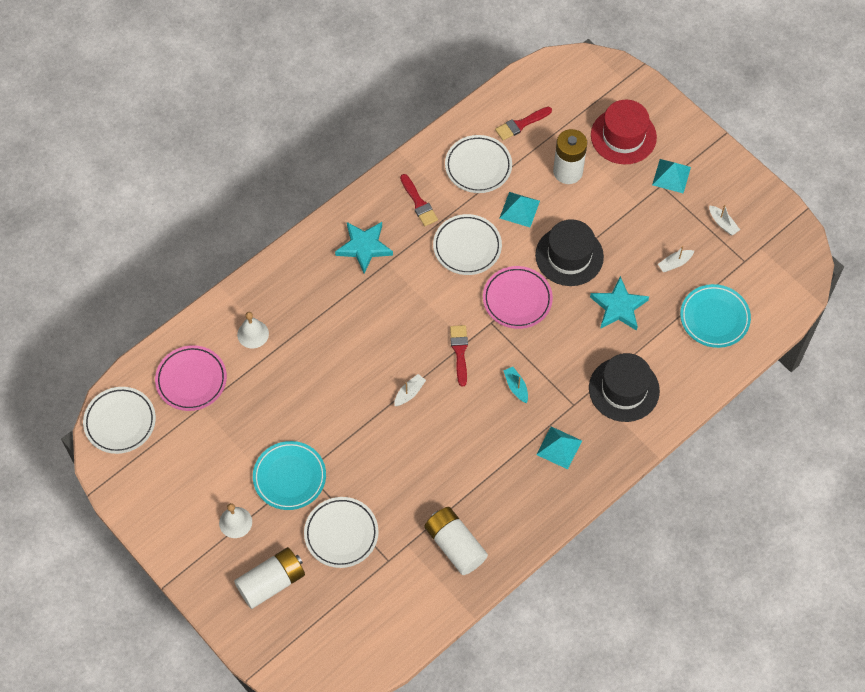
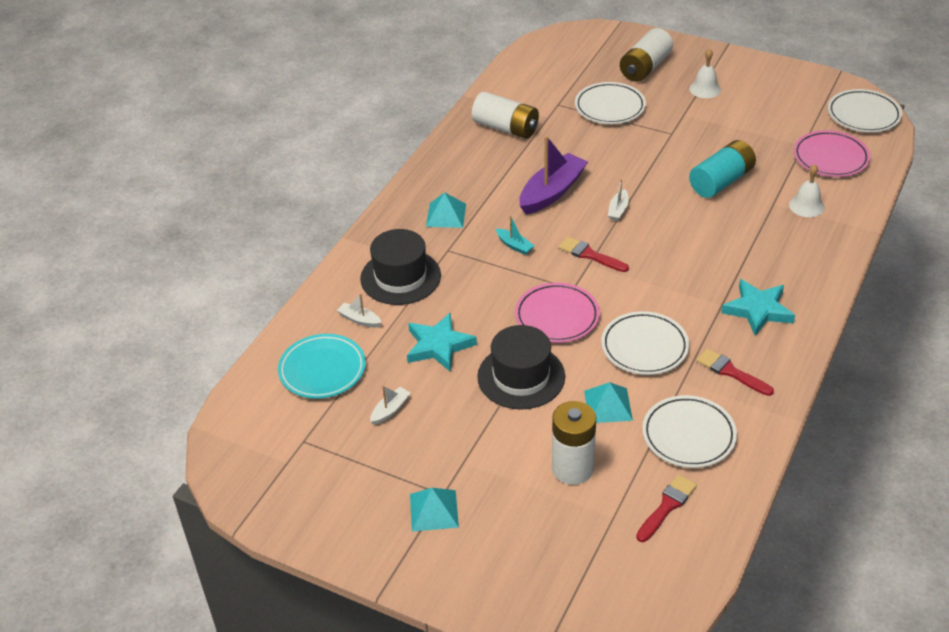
camera: 160 degrees right, 20 degrees down
turquoise plate [253,441,326,510] -> none
red brush [450,325,468,386] -> red brush turned 150 degrees clockwise [559,237,629,272]
red hat [591,100,657,164] -> none
white boat [709,205,740,236] -> white boat moved to [337,293,382,327]
none -> purple boat [519,136,588,215]
none -> turquoise battery [689,140,756,198]

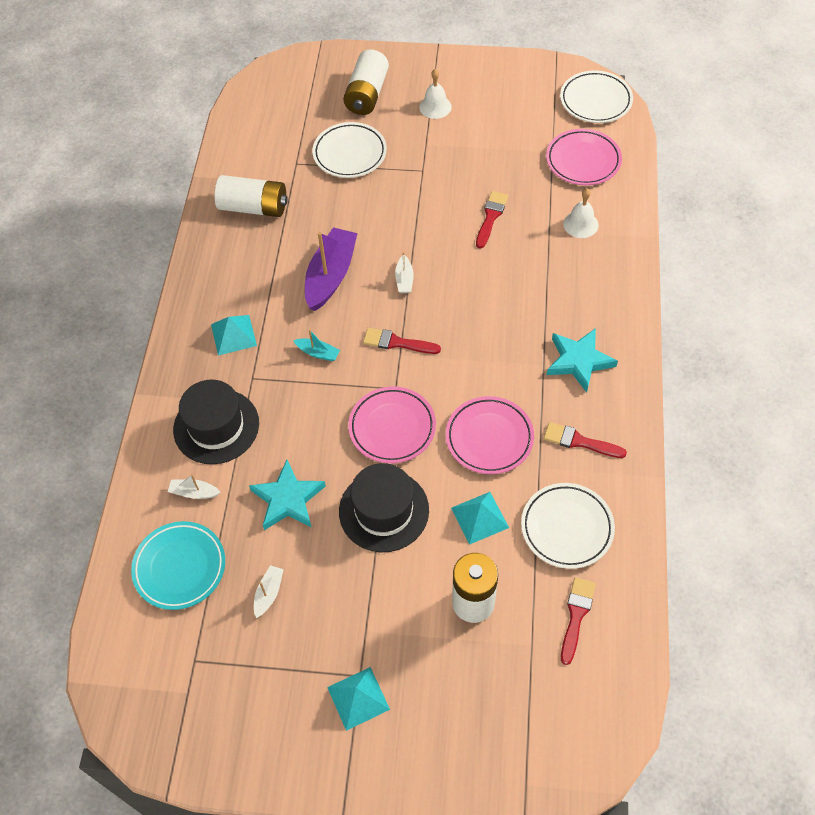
camera: 20 degrees left, 15 degrees up
white plate [601,311,689,375] -> pink plate [446,396,534,474]
turquoise battery [689,140,756,198] -> red brush [476,191,508,249]

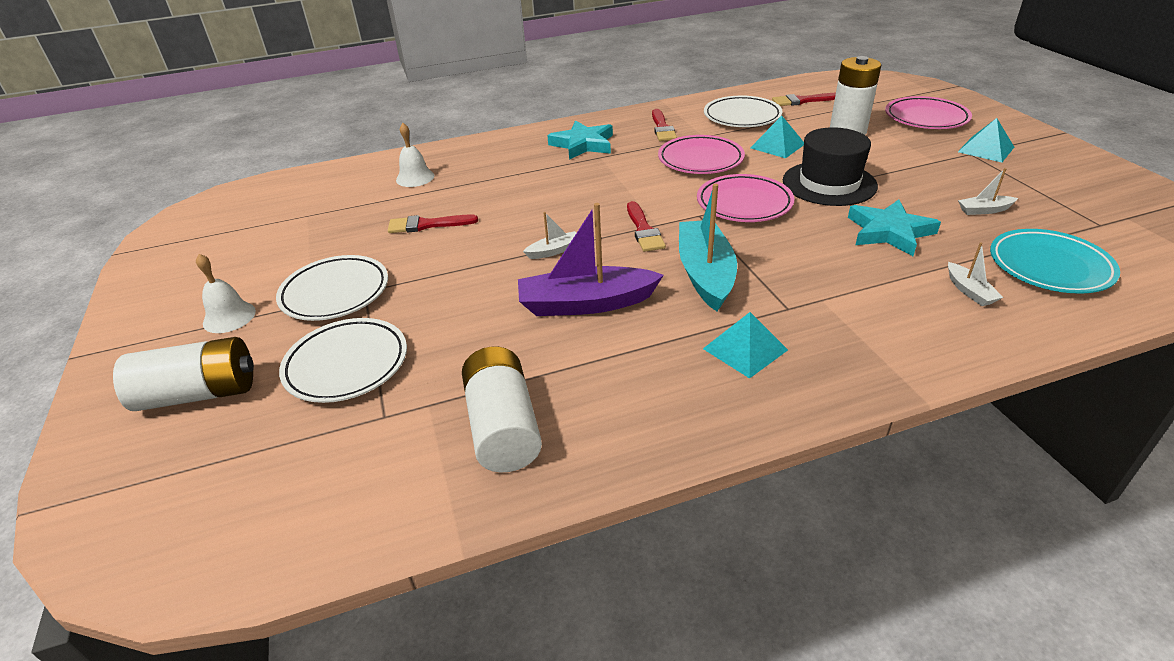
camera: 115 degrees left, 20 degrees down
black hat [173,380,259,464] -> none
turquoise boat [293,329,340,361] -> turquoise boat [679,183,737,311], size x2.15
pink plate [546,129,622,185] -> pink plate moved to [885,96,972,129]
white plate [560,70,633,123] -> white plate moved to [276,255,388,321]

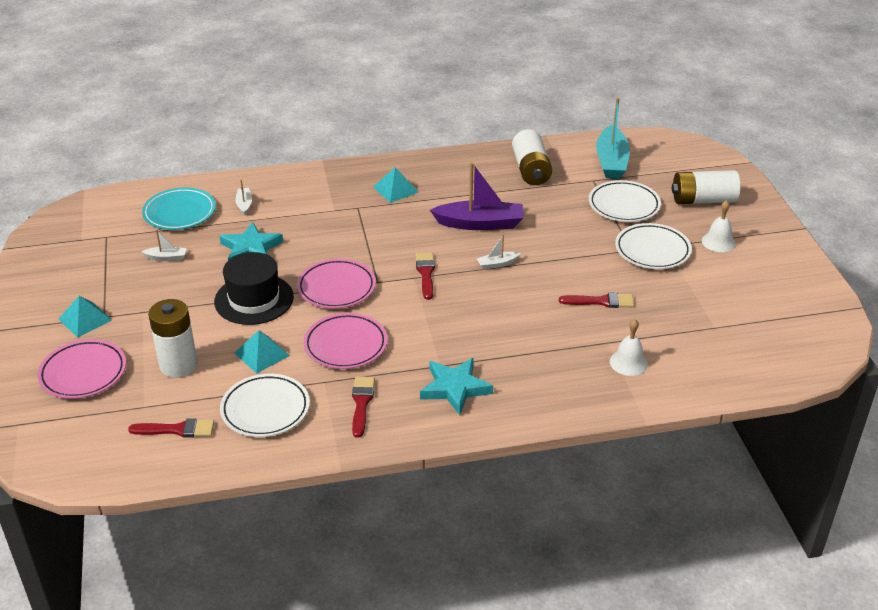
camera: 175 degrees left, 0 degrees up
turquoise boat [679,183,737,311] -> turquoise boat moved to [596,98,630,179]

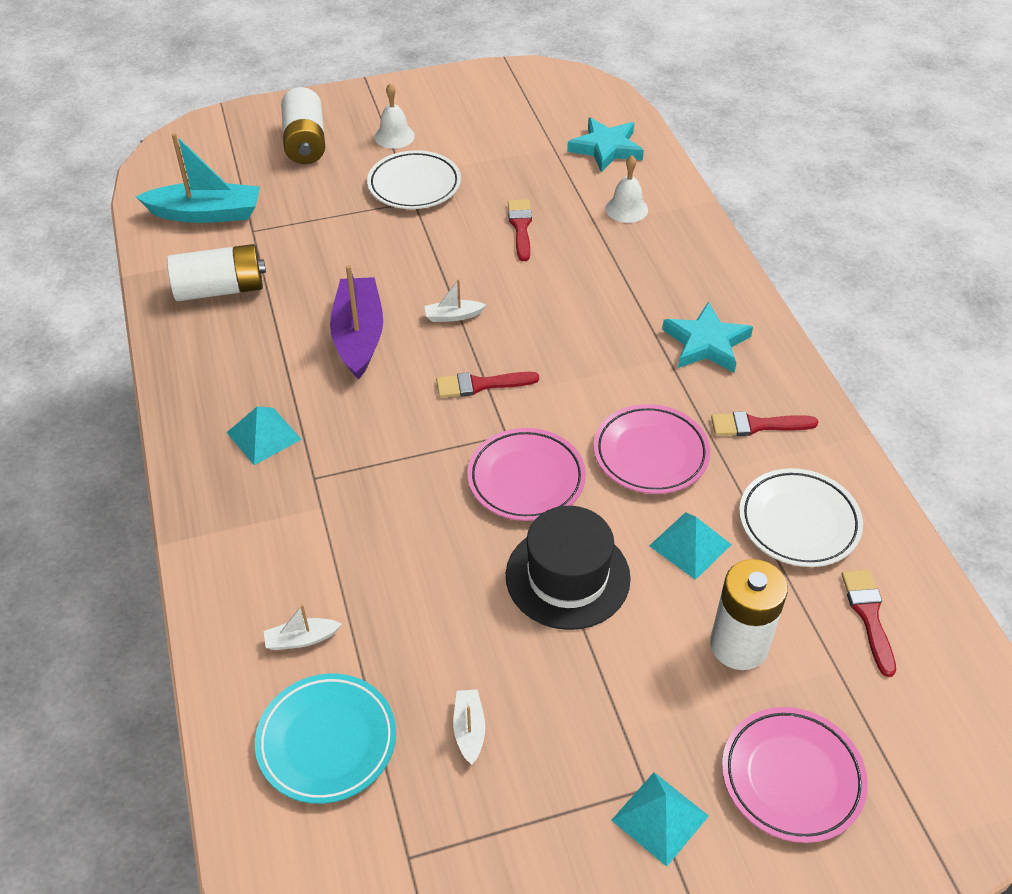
camera: 95 degrees left, 10 degrees up
turquoise star [219,222,283,260] -> turquoise star moved to [567,118,644,172]
white boat [477,235,520,269] -> white boat turned 105 degrees clockwise [425,279,486,322]
white plate [589,180,661,222] -> none

